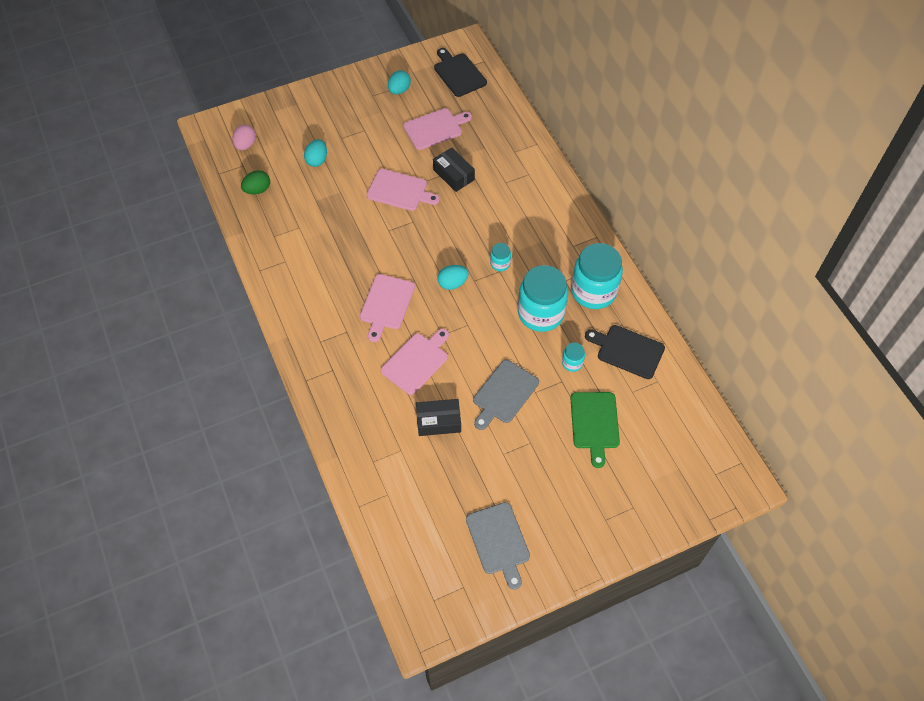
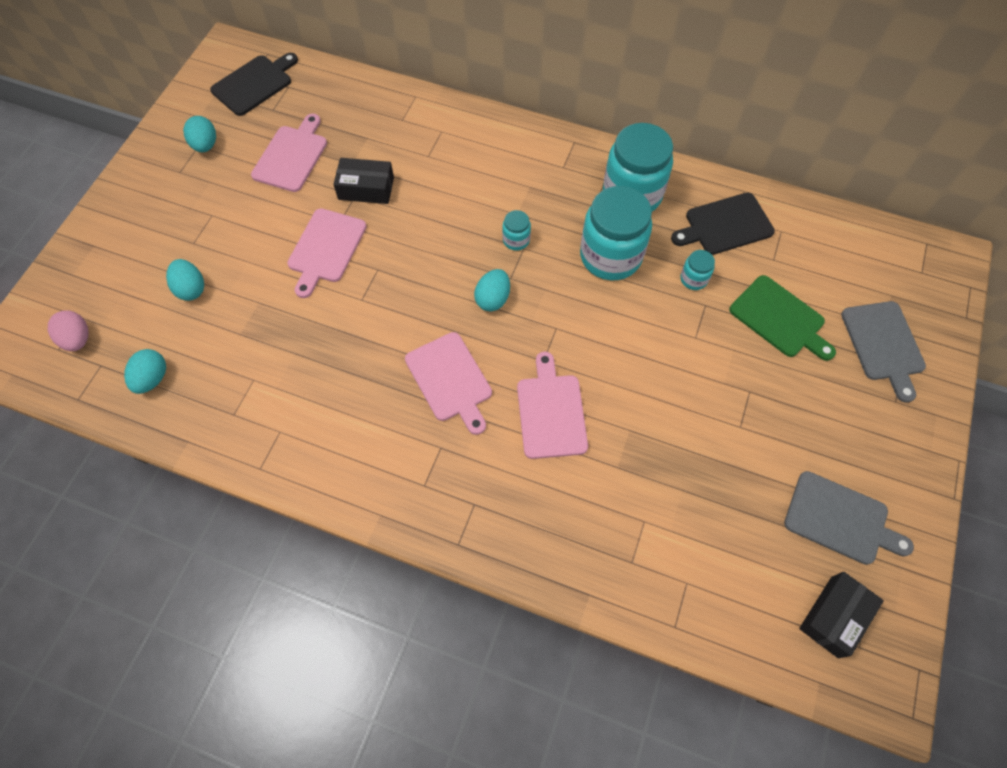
camera: 45 degrees left, 5 degrees up
green egg [241,171,270,194] -> turquoise egg [124,349,166,394]
pink cutting board [367,169,440,211] -> pink cutting board turned 135 degrees clockwise [287,208,367,298]
black box [416,399,461,436] -> black box moved to [799,572,884,658]
black cutting board [434,48,487,97] -> black cutting board turned 120 degrees clockwise [210,53,298,116]
grey cutting board [473,360,539,430] -> grey cutting board moved to [841,301,926,403]

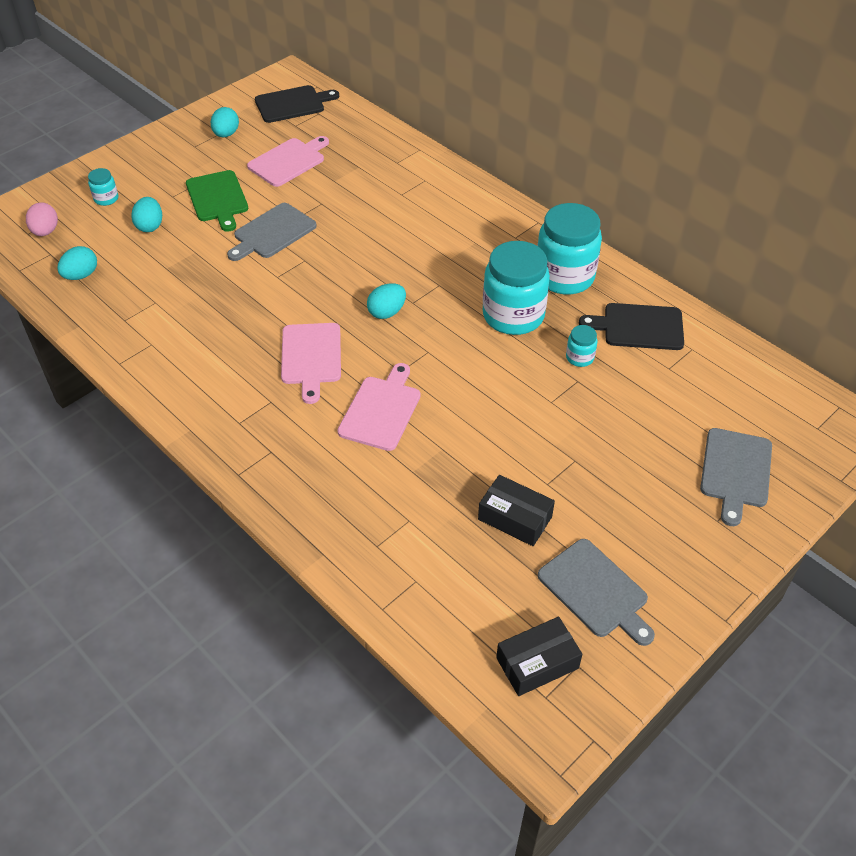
camera: 25 degrees right, 15 degrees down
pink cutting board [287,208,367,298] -> grey cutting board [227,203,317,261]
black box [333,158,394,204] -> black box moved to [478,475,555,546]
turquoise jar [502,210,531,251] -> turquoise jar moved to [88,168,118,206]
green cutting board [729,275,836,361] -> green cutting board moved to [186,170,248,232]

